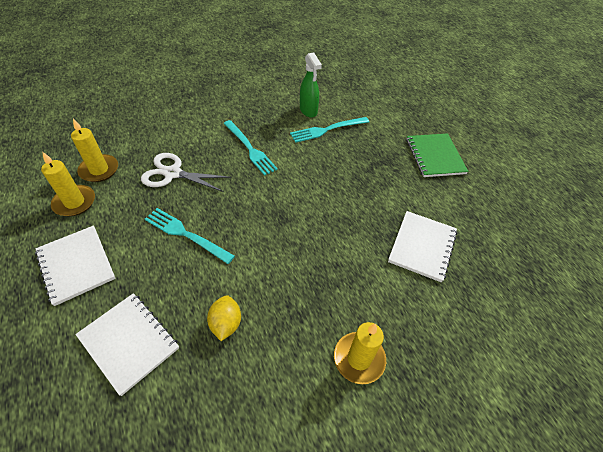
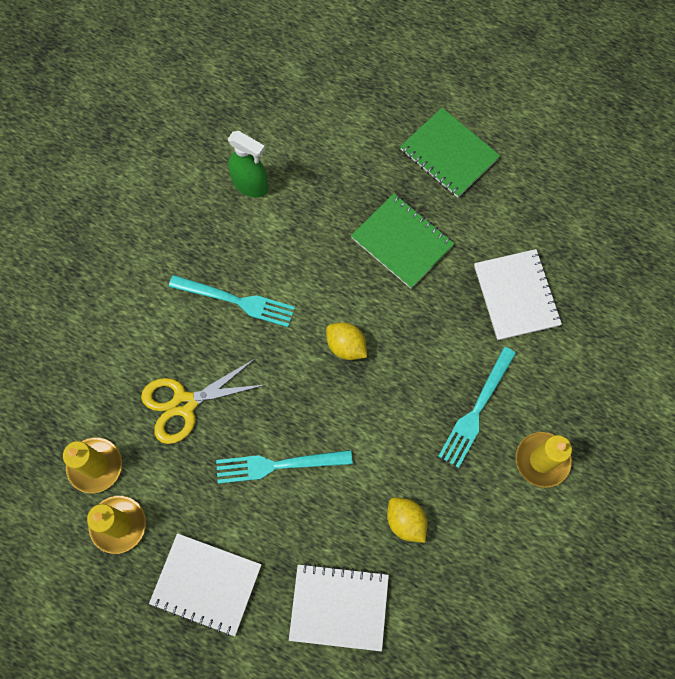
camera: 35 degrees left, 20 degrees up
white scissors [141,153,232,192] -> yellow scissors [141,358,265,444]
turquoise fork [290,117,369,143] -> turquoise fork moved to [438,347,516,468]
none -> yellow lemon [326,322,367,360]
none -> green notebook [351,193,454,289]

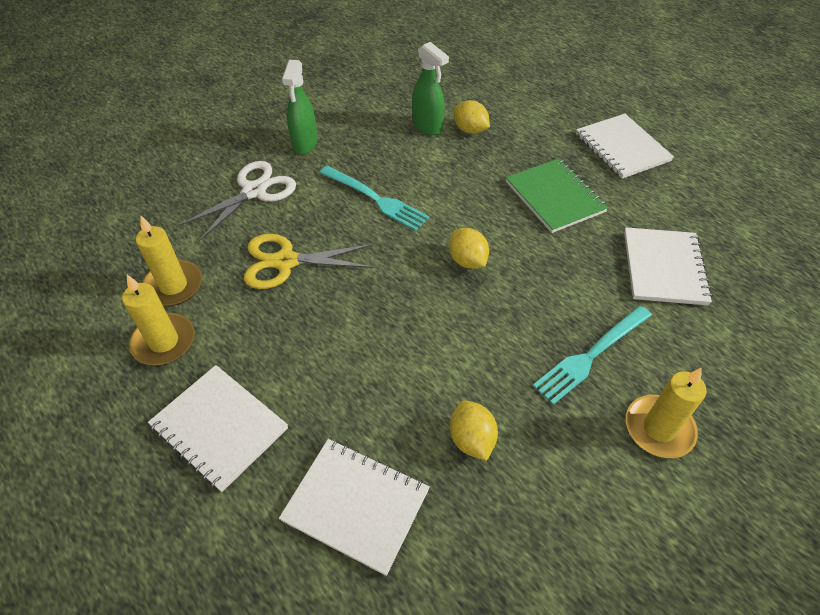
camera: 20 degrees right, 20 degrees down
turquoise fork [216,450,353,484] -> none
green notebook [400,108,500,198] -> white notebook [576,114,674,179]
none -> white scissors [179,161,296,241]
none -> green spray bottle [282,60,318,154]
none -> yellow lemon [453,100,490,134]

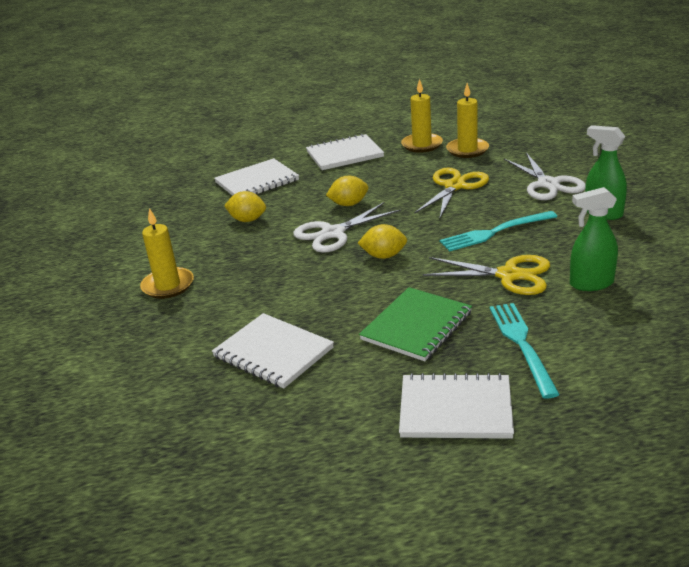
camera: 125 degrees right, 20 degrees down
yellow lemon [453,100,490,134] -> yellow lemon moved to [326,176,368,206]
green notebook [506,158,609,233] -> green notebook turned 60 degrees counterclockwise [359,287,472,361]
turquoise fork [533,306,652,405] -> turquoise fork moved to [490,303,560,399]
none -> white scissors [293,202,401,253]
none -> yellow scissors [422,255,550,295]

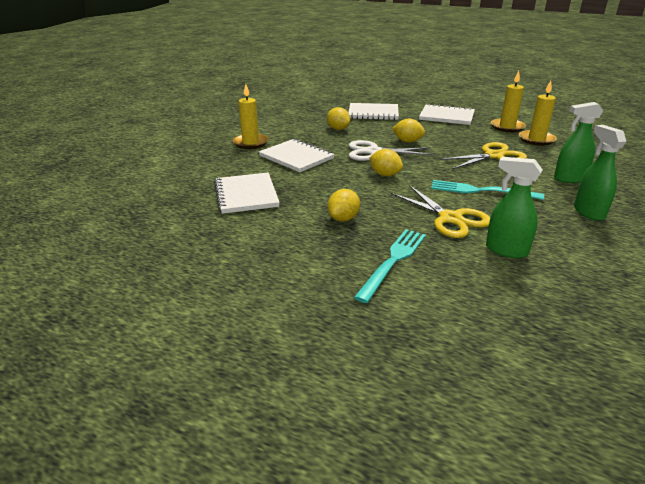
camera: 35 degrees right, 0 degrees up
green notebook [359,287,472,361] -> yellow lemon [327,189,360,222]
white notebook [399,373,514,439] -> white notebook moved to [259,139,335,172]
white scissors [504,153,586,200] -> green spray bottle [554,102,603,183]

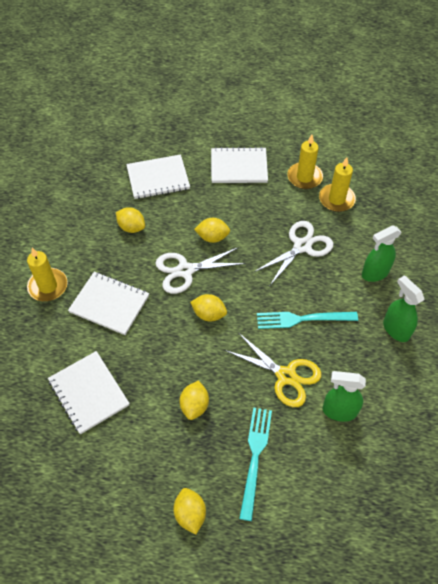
camera: 20 degrees left, 25 degrees up
yellow scissors [439,142,527,169] -> white scissors [254,221,333,285]
none -> yellow lemon [173,488,206,534]

